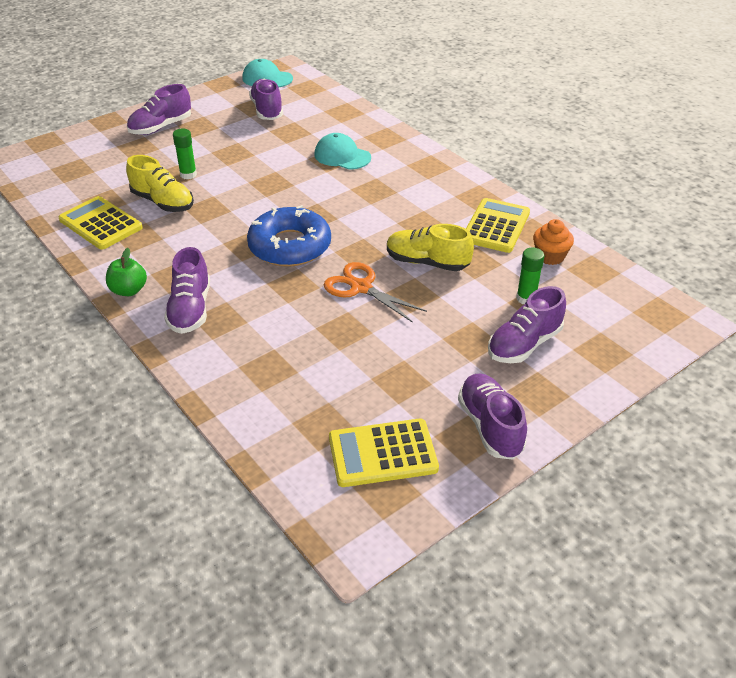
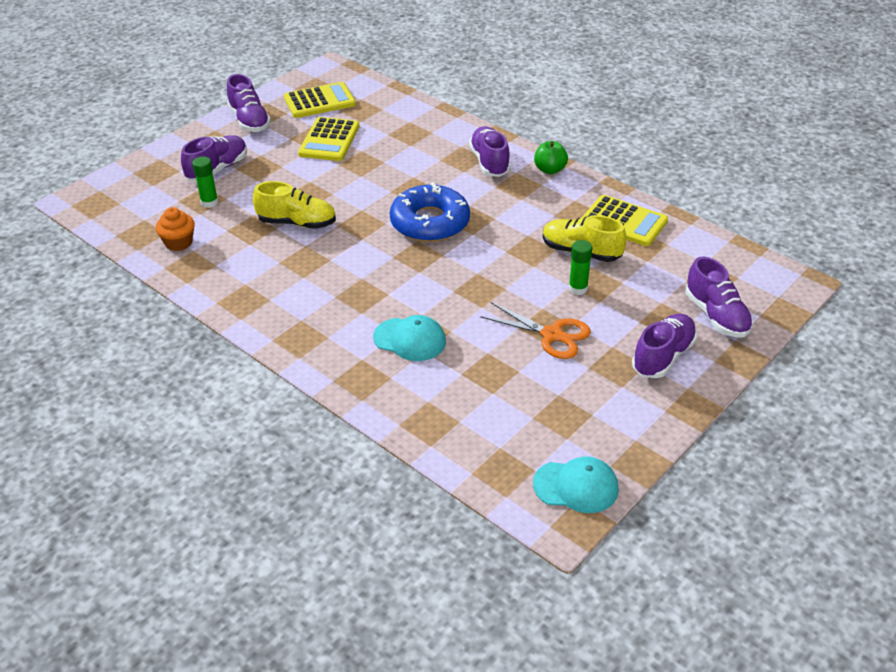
camera: 170 degrees right, 0 degrees up
purple shoe [249,79,283,120] -> purple shoe moved to [685,257,753,337]
orange scissors [324,262,427,323] -> orange scissors moved to [480,302,591,359]
yellow calculator [466,198,530,253] -> yellow calculator moved to [298,117,359,161]

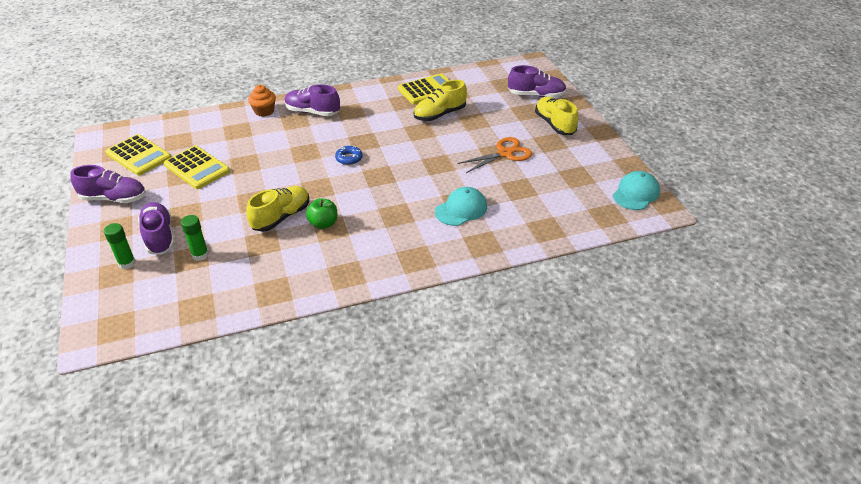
camera: 60 degrees left, 0 degrees up
orange cupcake [155,207,195,251] -> orange cupcake moved to [248,85,276,117]
yellow calculator [284,82,356,118] -> yellow calculator turned 120 degrees clockwise [106,134,171,176]
blue donut [390,182,470,242] -> blue donut [335,146,363,165], size x0.43
green apple [534,141,568,174] -> green apple moved to [306,198,337,229]
green glue stick [569,240,592,295] -> green glue stick moved to [104,223,136,269]
purple shoe [632,314,697,378] -> yellow shoe [535,97,578,135]

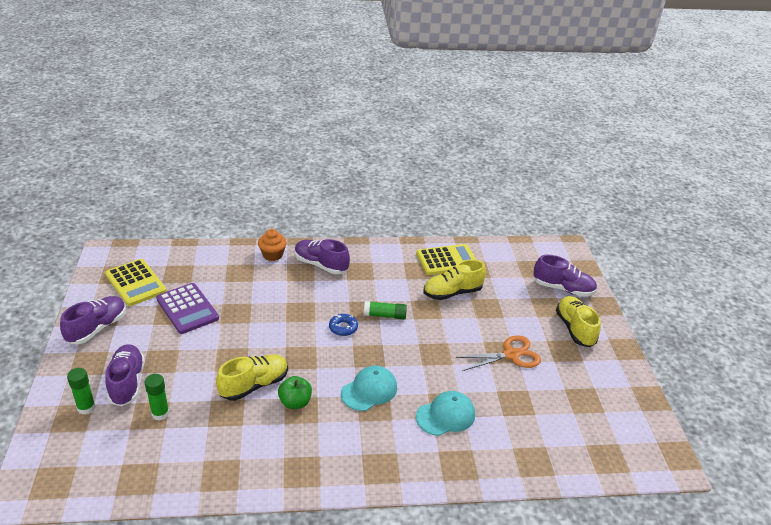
camera: 10 degrees right, 5 degrees down
purple shoe [70,165,146,203] -> purple shoe turned 75 degrees counterclockwise [60,296,126,344]
yellow calculator [164,146,230,189] -> purple calculator [156,283,219,334]
turquoise cap [613,171,660,210] -> turquoise cap moved to [341,366,397,411]
none -> green glue stick [364,301,407,319]

